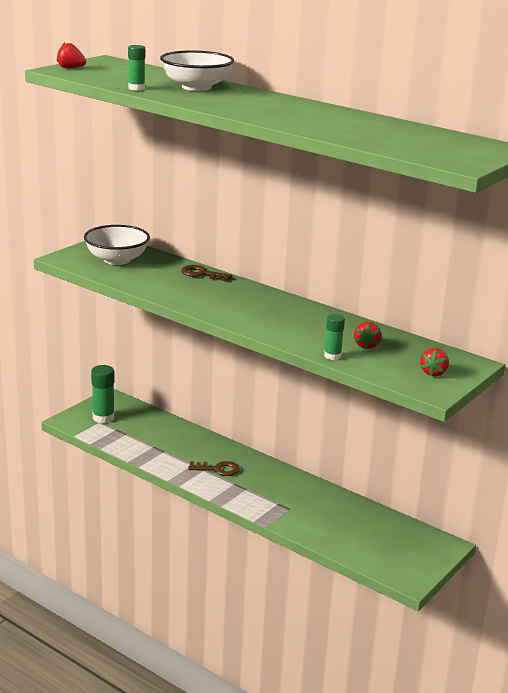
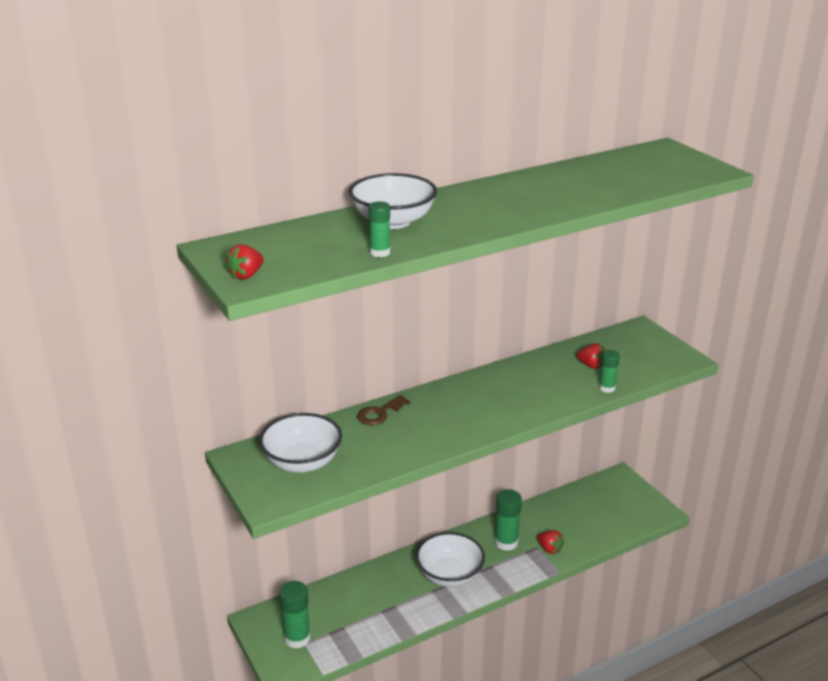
camera: 65 degrees left, 5 degrees up
brown key [188,461,240,476] -> white bowl [416,532,485,587]
red strawberry [420,348,449,376] -> red strawberry moved to [537,530,564,554]
none -> green glue stick [494,489,522,551]

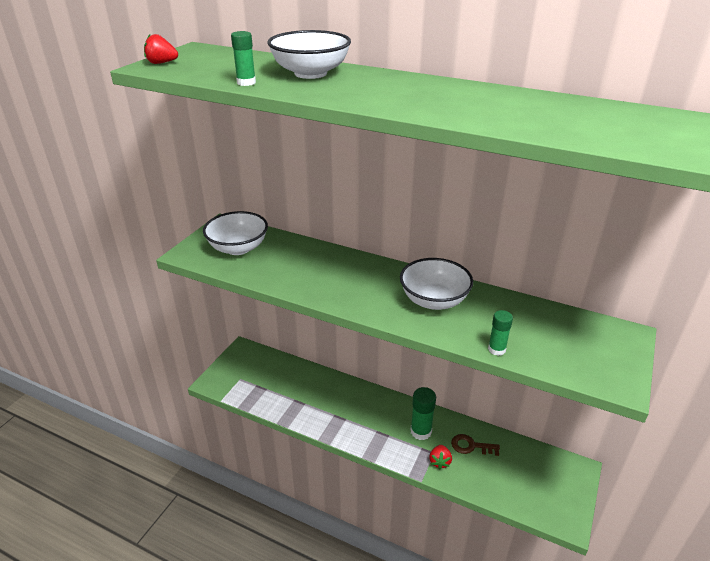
camera: 55 degrees right, 5 degrees up
green glue stick [279,581,311,649] -> none
brown key [357,395,411,425] -> brown key moved to [451,434,500,456]
white bowl [416,532,485,587] -> white bowl moved to [400,258,473,310]
red strawberry [576,344,605,369] -> none

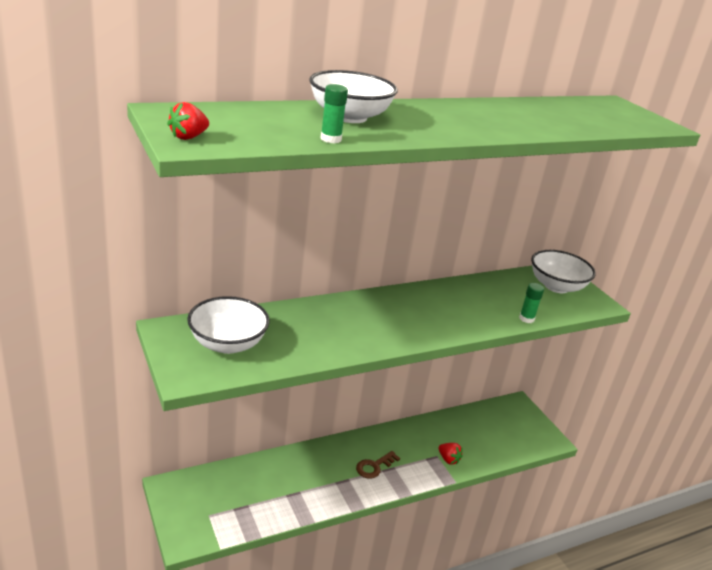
camera: 55 degrees left, 5 degrees down
white bowl [400,258,473,310] -> white bowl moved to [531,250,596,293]
green glue stick [411,387,436,440] -> none
brown key [451,434,500,456] -> brown key moved to [356,451,400,479]

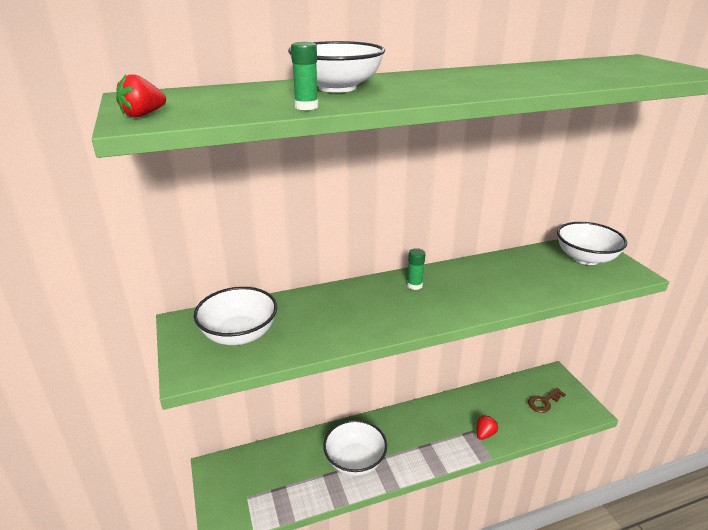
camera: 10 degrees right, 0 degrees up
brown key [356,451,400,479] -> brown key moved to [528,388,566,413]
red strawberry [439,443,463,465] -> red strawberry turned 105 degrees counterclockwise [477,415,498,440]
green glue stick [519,283,544,323] -> green glue stick moved to [407,248,425,290]
none -> white bowl [323,420,387,476]

